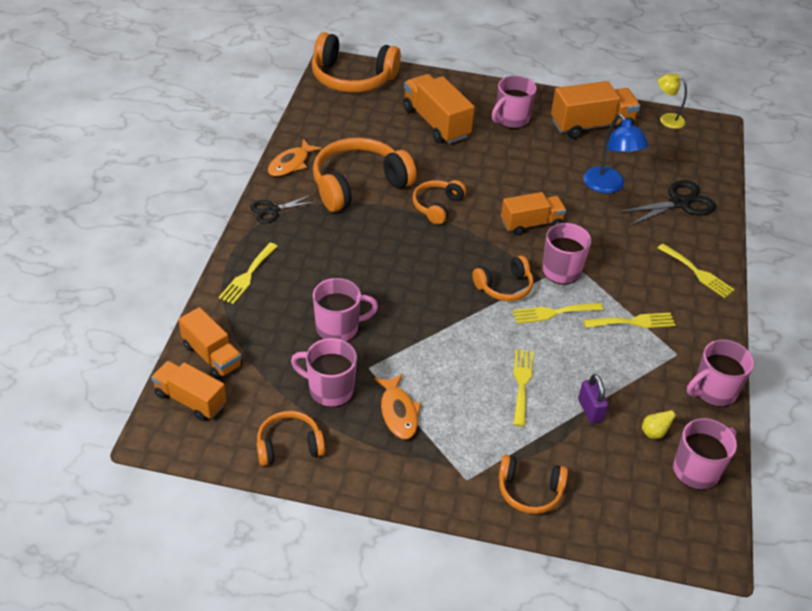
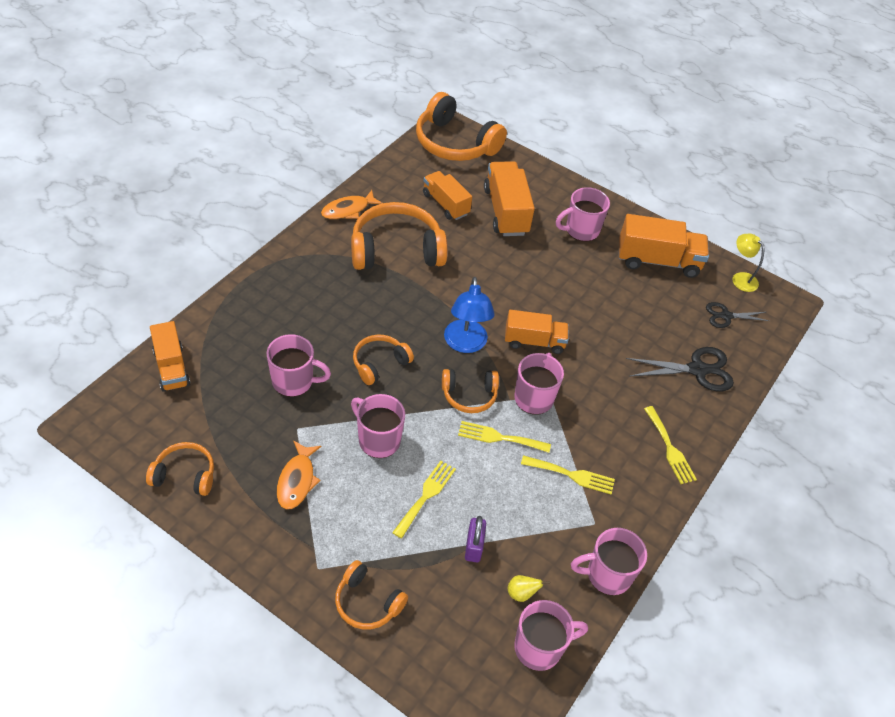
camera: 20 degrees right, 5 degrees up
orange truck [151,361,227,421] -> orange truck moved to [423,171,472,220]
yellow fork [219,243,278,304] -> none
black scissors [250,194,316,224] -> black scissors moved to [706,302,769,328]
pink mug [291,338,357,407] -> pink mug moved to [351,394,405,458]
orange headphones [412,180,466,225] -> orange headphones moved to [353,335,414,385]
blue lamp [583,114,648,193] -> blue lamp moved to [444,277,495,353]

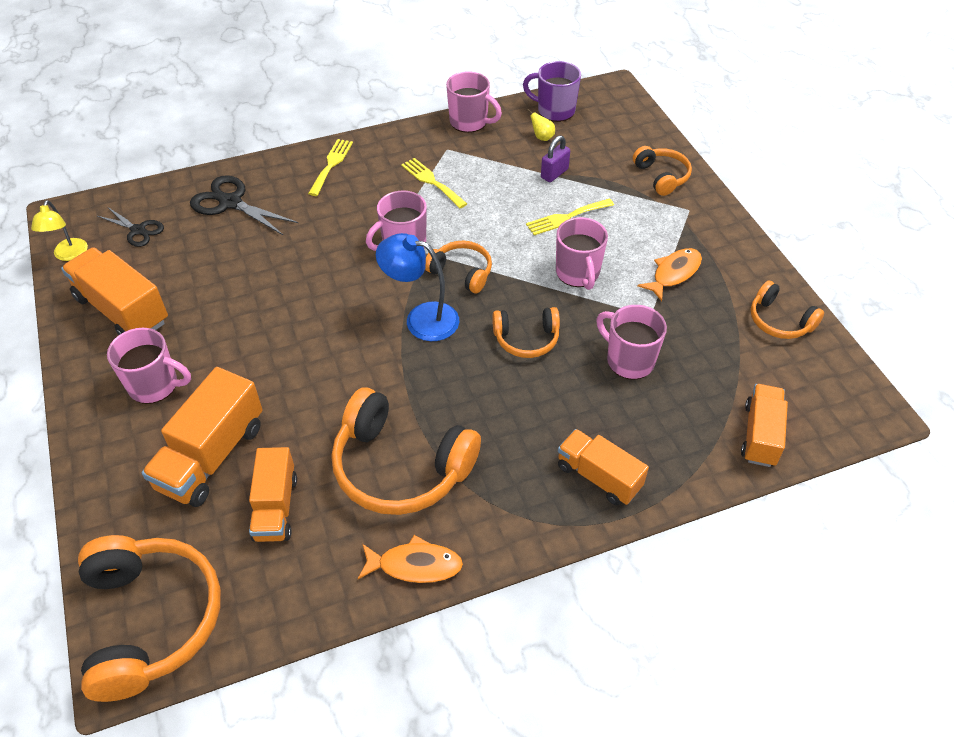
camera: 140 degrees left, 0 degrees up
blue lamp [444,277,495,353] -> blue lamp turned 105 degrees counterclockwise [376,233,459,341]
yellow fork [458,421,551,453] -> none
orange truck [505,310,569,354] -> orange truck moved to [558,429,649,505]
pink mug [514,600,588,671] -> purple mug [523,61,581,122]

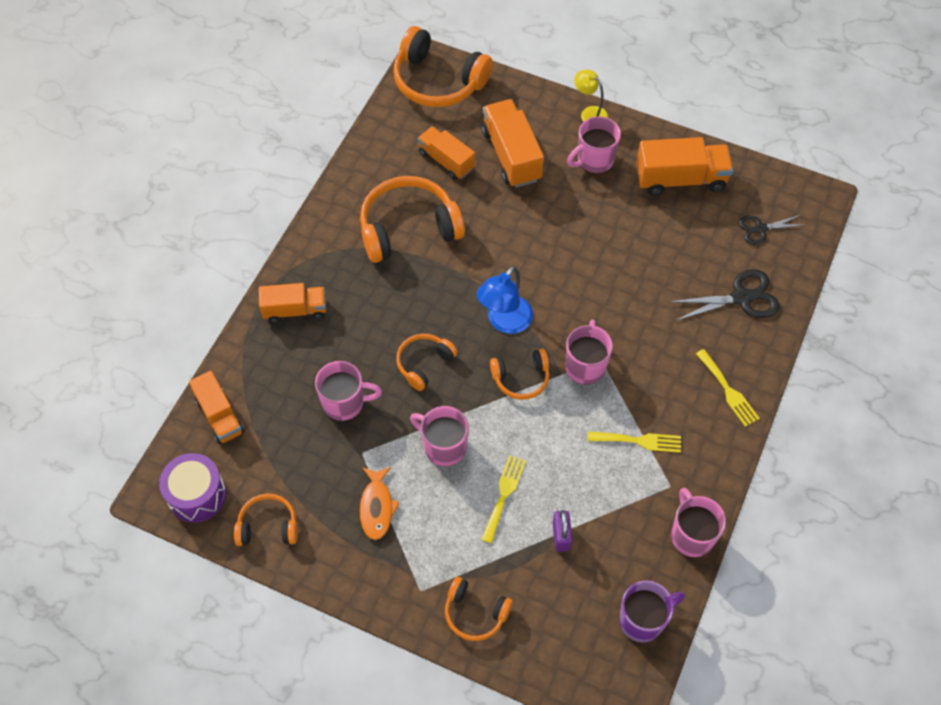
camera: 135 degrees right, 10 degrees up
yellow lamp [31,200,88,261] -> yellow lamp moved to [575,70,608,122]
orange fish [358,535,463,583] -> none
blue lamp [376,233,459,341] -> blue lamp turned 150 degrees clockwise [477,266,533,334]
pink mug [446,71,502,133] -> pink mug turned 90 degrees clockwise [671,488,726,557]
yellow pear [527,109,555,141] -> none
none -> purple drum [159,453,226,523]

